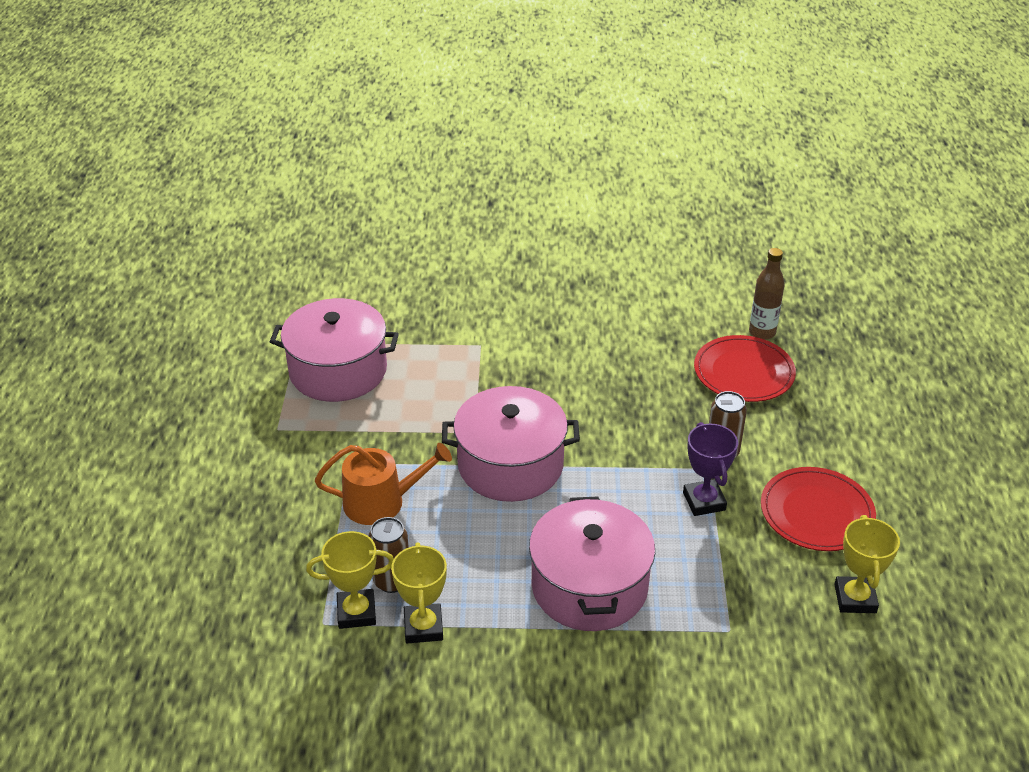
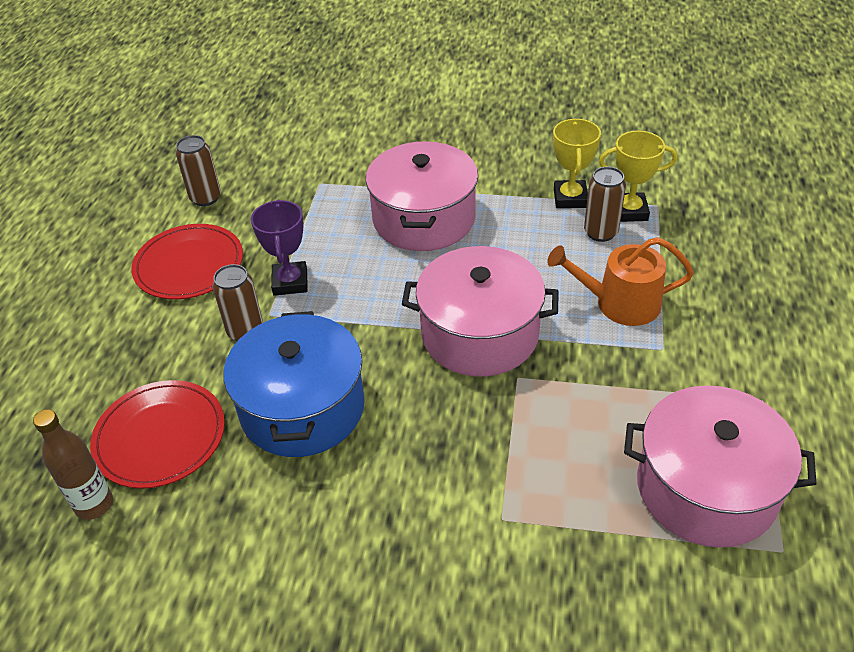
camera: 170 degrees left, 5 degrees up
yellow trophy [834,515,900,613] -> brown can [176,135,221,206]
none -> blue pot [224,311,365,457]

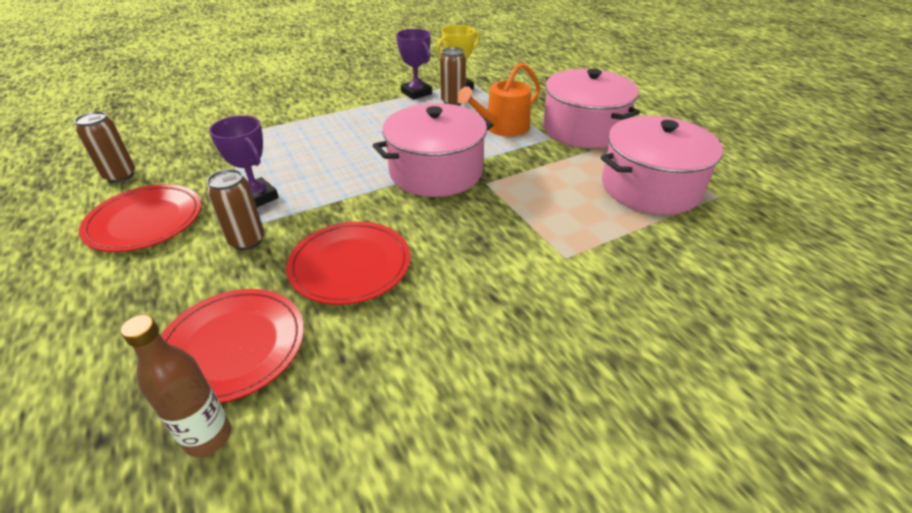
camera: 40 degrees left, 5 degrees down
blue pot [224,311,365,457] -> red plate [286,221,410,305]
pink pot [366,141,478,251] -> pink pot moved to [543,69,640,148]
yellow trophy [553,119,601,208] -> purple trophy [396,29,432,100]

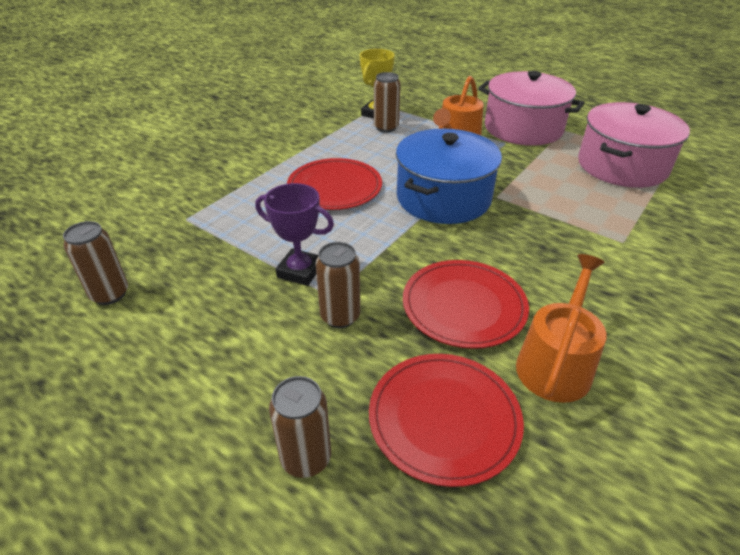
camera: 25 degrees left, 0 degrees up
red plate [79,184,201,252] -> red plate moved to [287,158,382,210]
brown bottle [121,315,231,457] -> none
pink pot [373,103,493,197] -> blue pot [396,128,502,224]
purple trophy [396,29,432,100] -> none
none -> brown can [269,376,331,478]
none -> orange watering can [516,254,607,403]

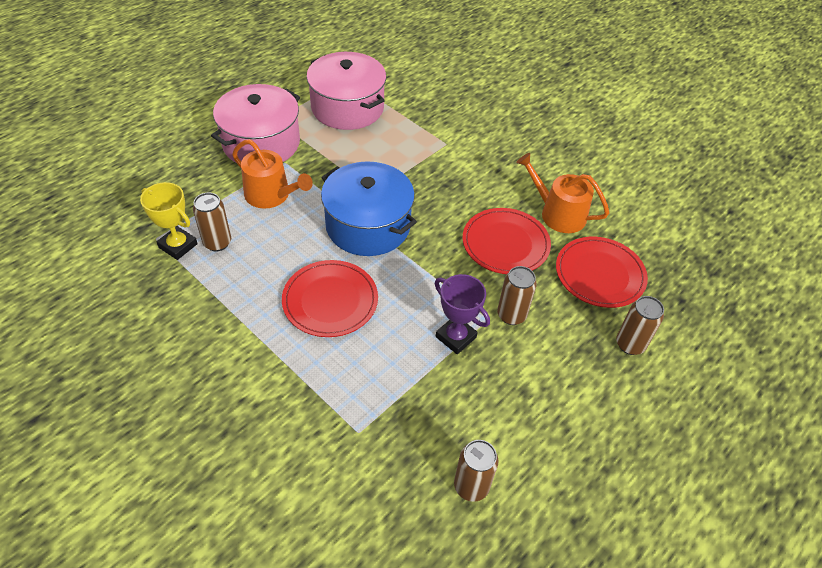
camera: 85 degrees left, 10 degrees up
purple trophy [255,183,334,286] -> purple trophy turned 75 degrees counterclockwise [435,274,490,354]

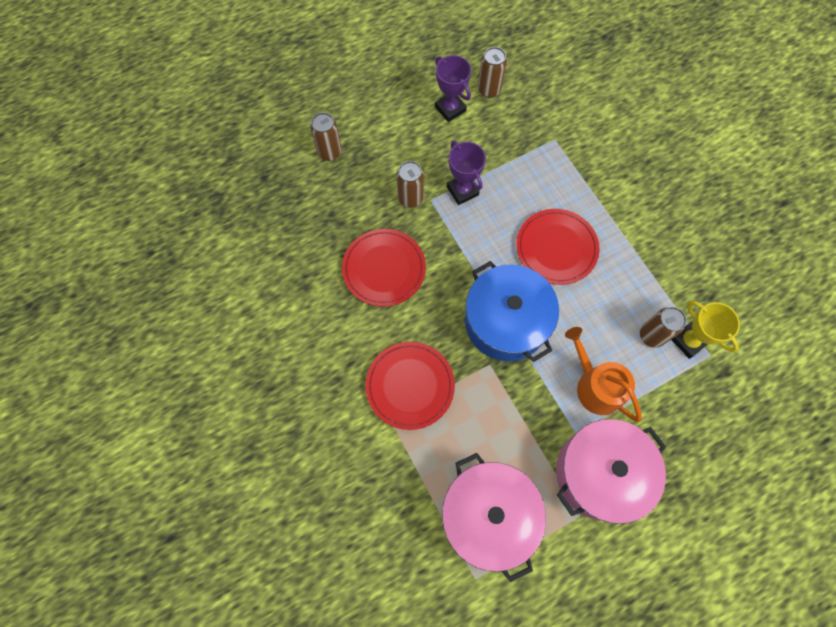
camera: 160 degrees left, 20 degrees up
orange watering can [516,153,609,233] -> none
red plate [556,237,648,308] -> red plate moved to [366,342,455,430]
none -> purple trophy [435,55,471,122]

